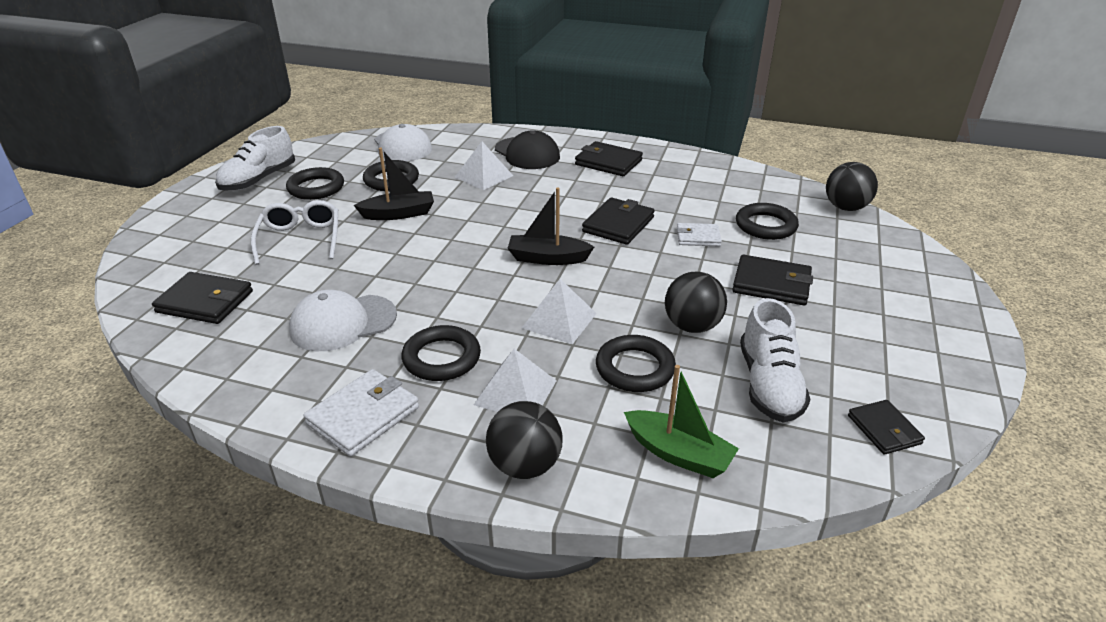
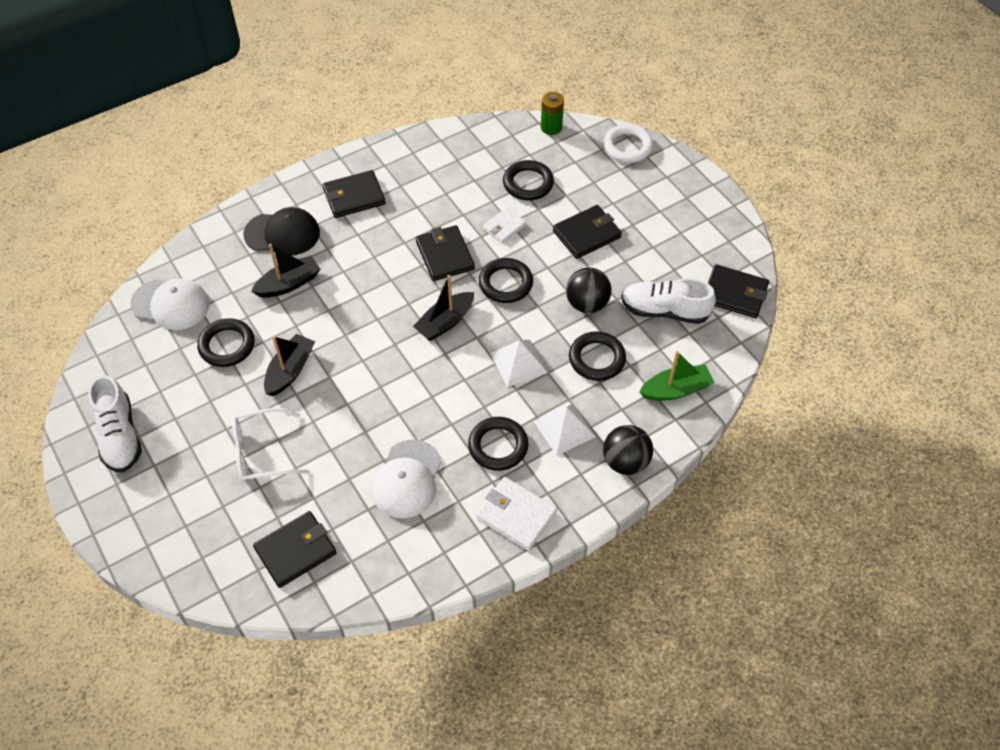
camera: 50 degrees left, 20 degrees up
white glasses [251,200,338,265] -> white glasses turned 45 degrees counterclockwise [232,408,310,482]
black ring [286,167,344,200] -> black ring moved to [479,258,533,303]
white wallet [303,369,419,457] -> white wallet turned 45 degrees counterclockwise [476,477,557,551]
white pyramid [455,141,513,190] -> black boat [251,244,320,298]
white shoe [740,298,811,422] -> white shoe turned 150 degrees clockwise [621,278,716,324]
black ball [826,162,878,211] -> green battery [541,92,564,135]
black wallet [848,400,925,455] -> black wallet [708,264,769,318], size x1.56
none -> white ring [603,124,653,163]

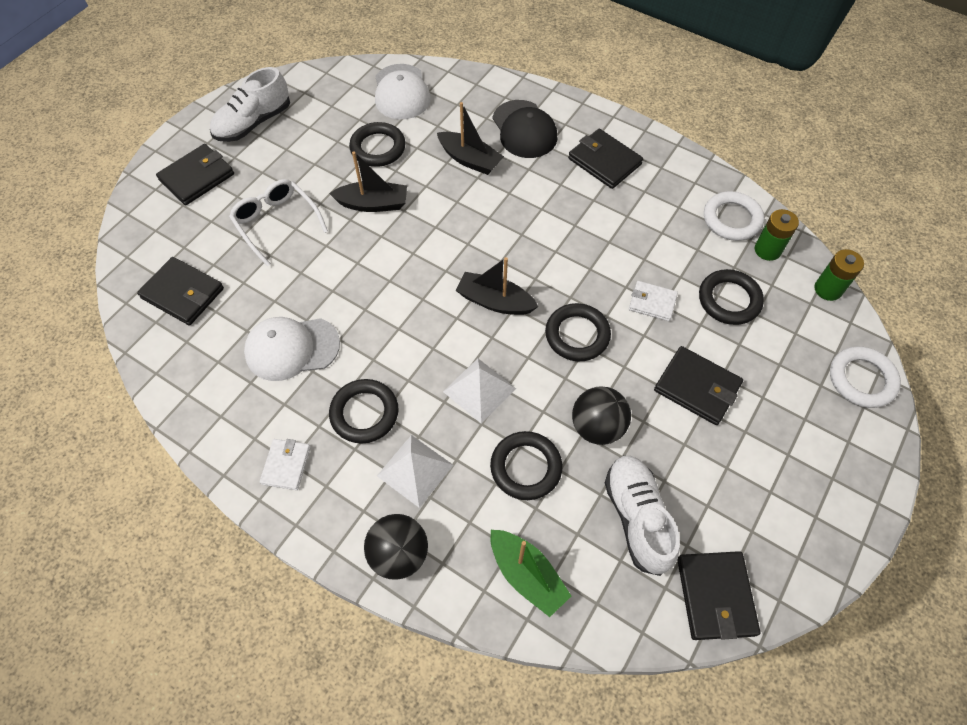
camera: 65 degrees right, 5 degrees up
black wallet [416,225,475,281] -> black wallet moved to [156,144,234,205]
white wallet [476,477,557,551] -> white wallet [260,439,311,490], size x0.64
none -> white ring [704,191,764,241]
none -> green battery [755,209,799,261]

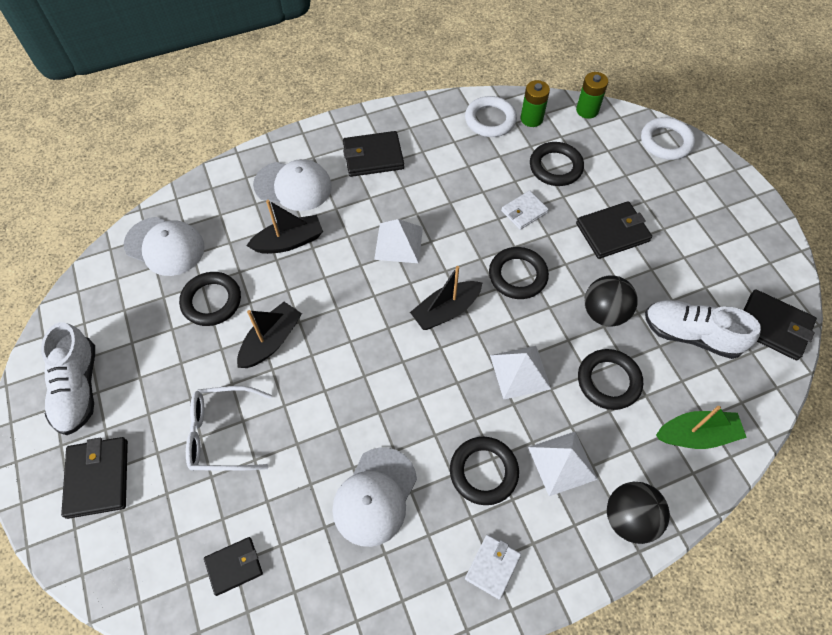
camera: 55 degrees left, 0 degrees up
black wallet [137,257,224,325] -> black wallet [204,537,263,596], size x0.64
white wallet [260,439,311,490] -> white wallet turned 75 degrees clockwise [465,535,521,600]
black cap [492,100,558,158] -> white cap [253,159,332,211]
none -> white pyramid [374,219,423,263]

